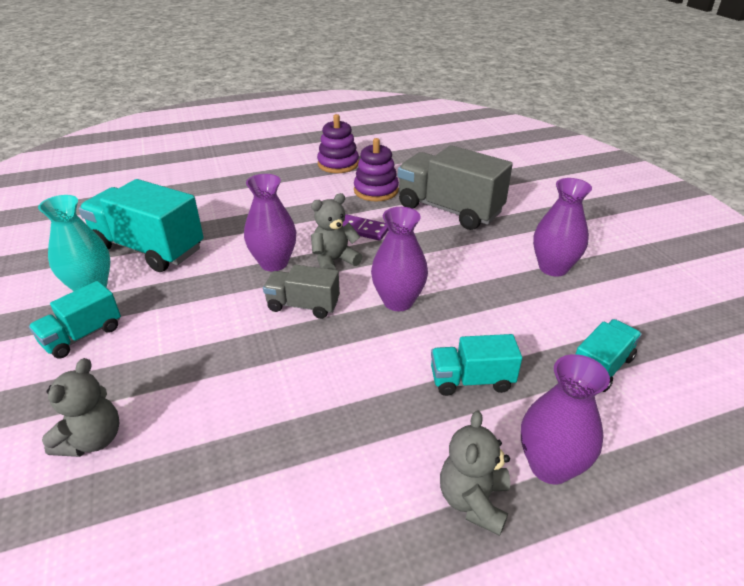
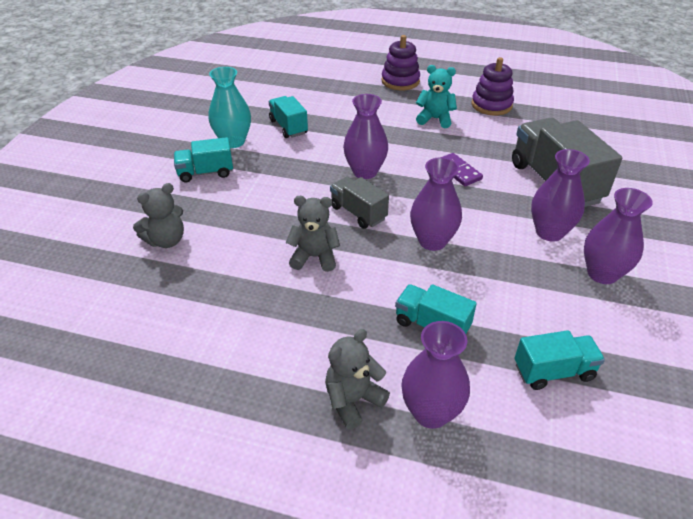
camera: 35 degrees right, 5 degrees up
turquoise truck [78,179,204,272] -> turquoise truck [269,96,308,138], size x0.54
grey teddy bear [311,193,362,270] -> grey teddy bear moved to [286,196,340,272]
purple stacking toy [354,138,399,201] -> purple stacking toy moved to [381,35,420,90]
none -> turquoise teddy bear [416,65,457,128]
none -> purple vase [531,149,590,242]

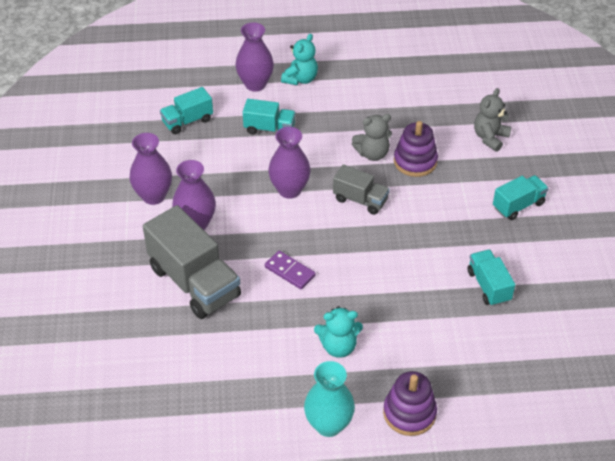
camera: 160 degrees right, 5 degrees up
turquoise vase [209,67,251,148] -> turquoise vase moved to [304,361,355,437]
turquoise truck [269,96,308,138] -> turquoise truck turned 150 degrees counterclockwise [468,250,515,306]
grey teddy bear [325,329,390,430] -> turquoise teddy bear [281,34,318,85]
purple vase [343,94,388,179] -> none
purple stacking toy [471,57,514,115] -> purple stacking toy moved to [394,121,438,177]

